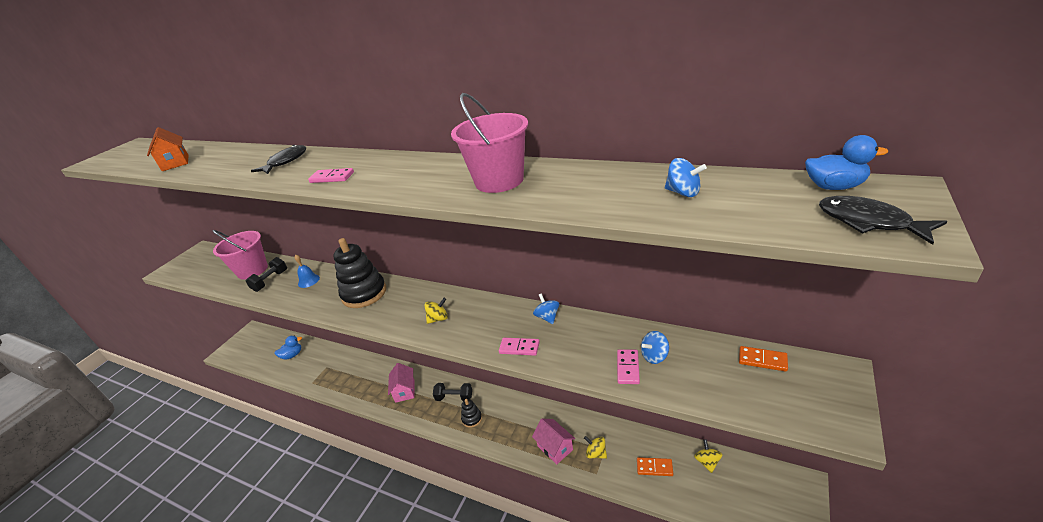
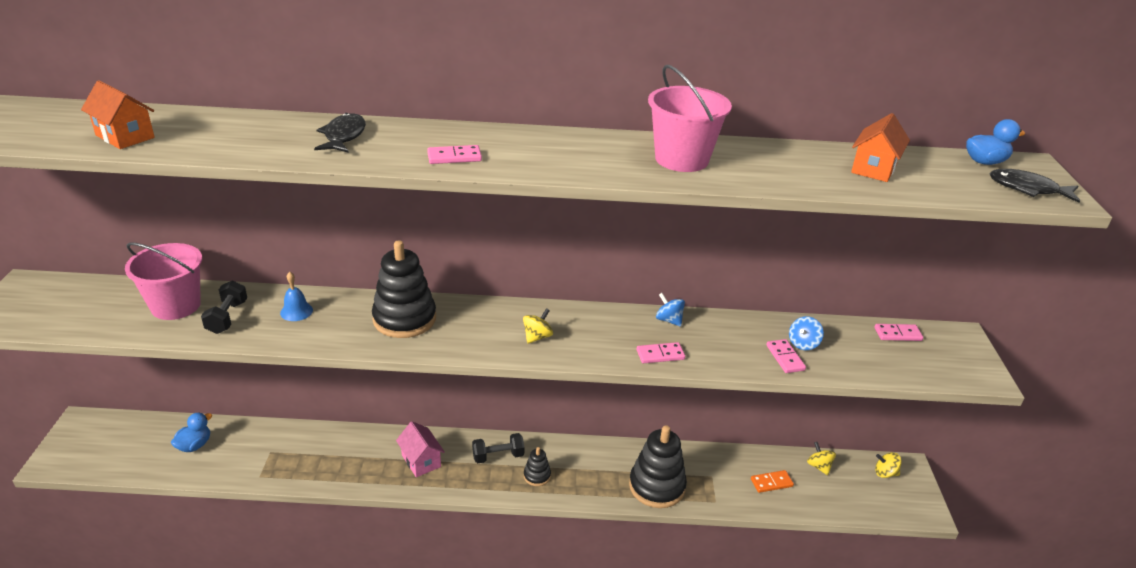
camera: 30 degrees left, 0 degrees up
pink house [532,419,575,464] -> black stacking toy [629,425,687,508]
yellow spinning top [584,436,607,459] -> yellow spinning top moved to [875,452,901,478]
blue spinning top [665,158,707,197] -> orange house [851,113,910,182]
orange domino [739,346,788,372] -> pink domino [874,324,923,341]

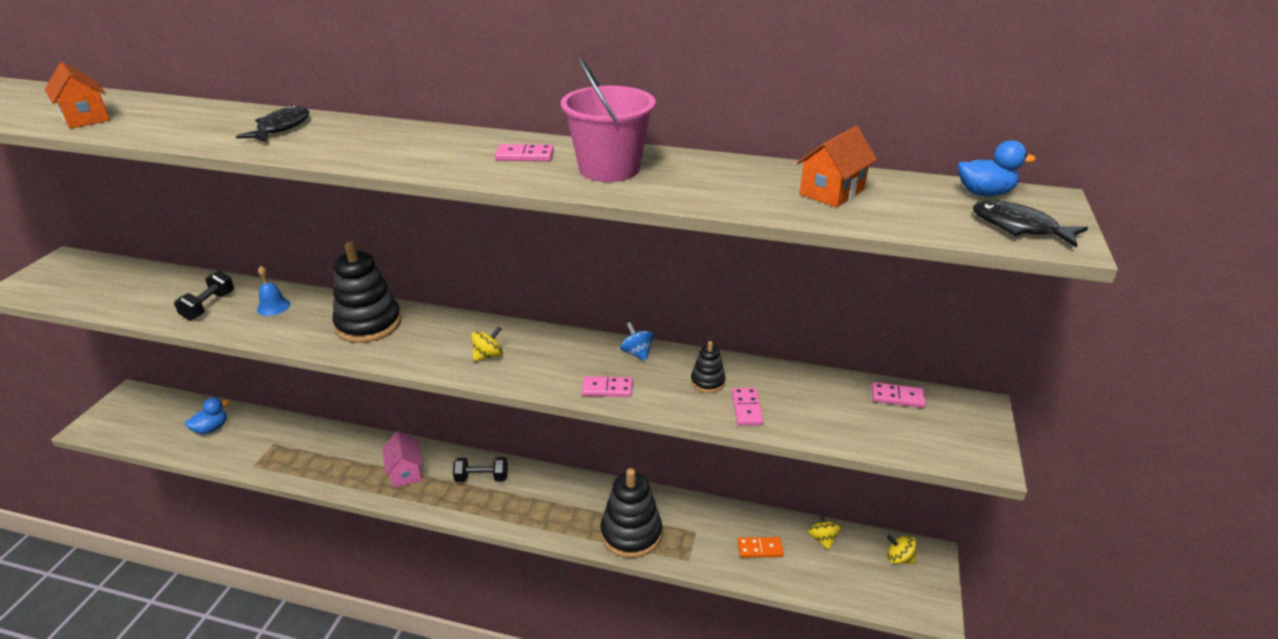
camera: 15 degrees right, 0 degrees up
pink bucket [125,243,202,320] -> none
pink domino [427,145,482,164] -> pink domino moved to [495,144,554,161]
black stacking toy [524,447,551,486] -> black stacking toy moved to [691,341,726,393]
blue spinning top [789,316,824,350] -> none

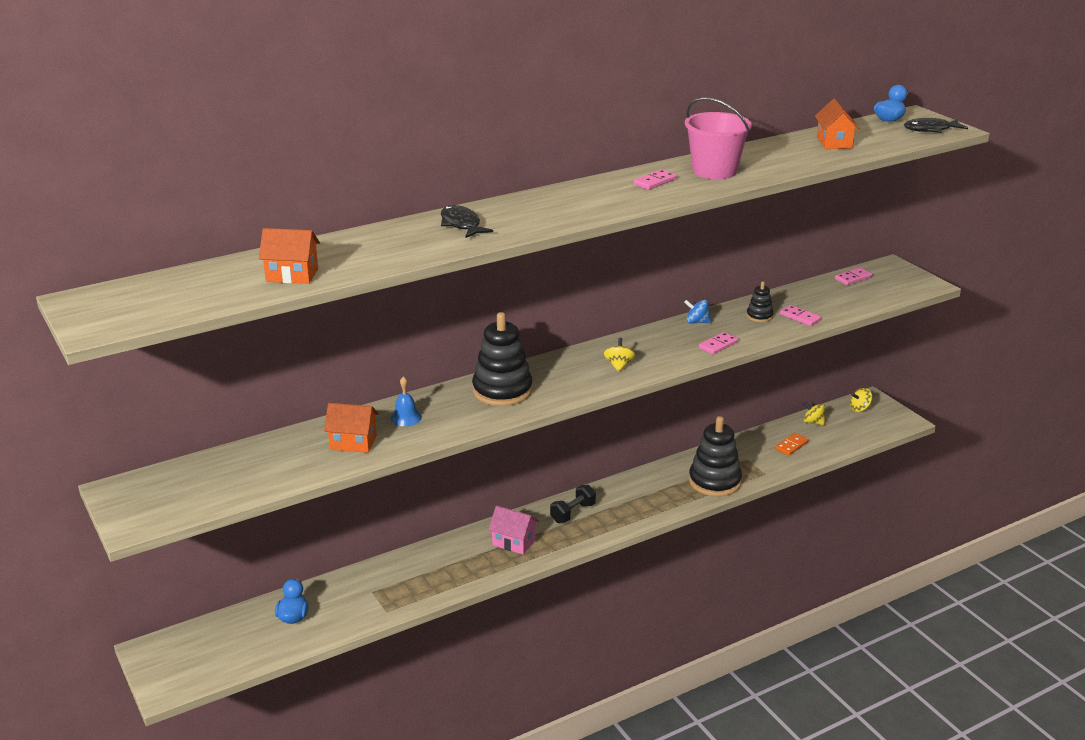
camera: 45 degrees left, 5 degrees down
black dumbbell [174,271,234,320] -> orange house [324,403,379,453]

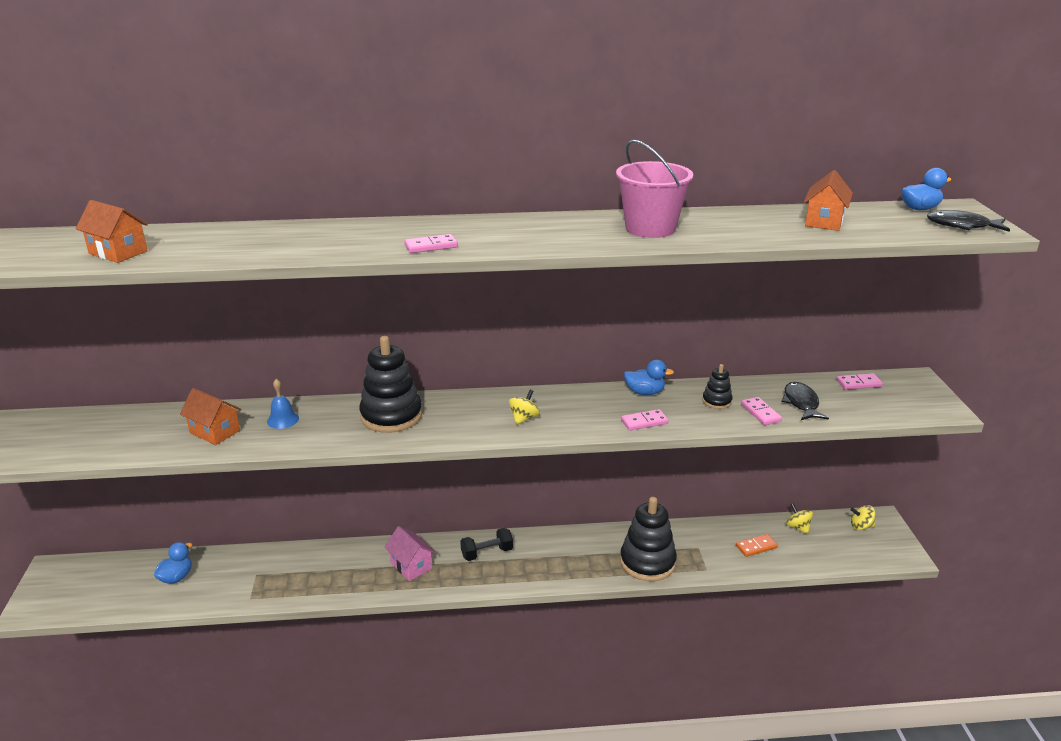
camera: 25 degrees right, 0 degrees up
black fish [441,205,493,238] -> black fish moved to [782,382,829,420]
pink domino [634,169,676,190] -> pink domino moved to [404,234,458,253]
blue spinning top [684,300,711,324] -> blue duck [624,360,674,395]

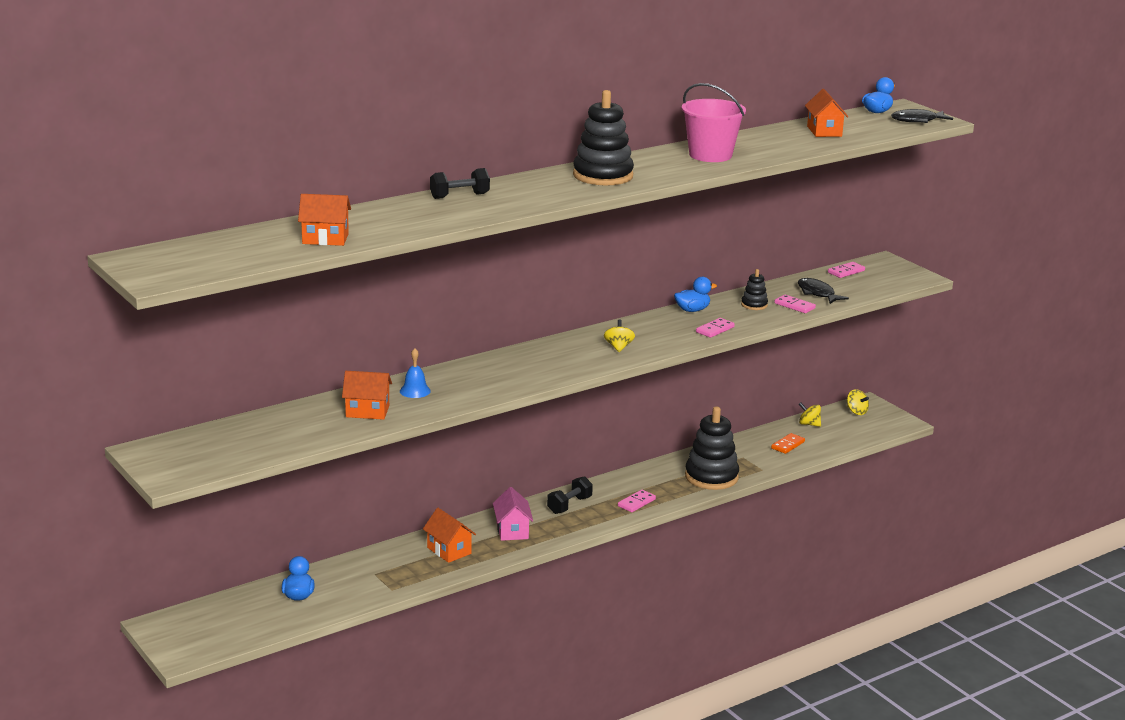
camera: 30 degrees left, 5 degrees down
black stacking toy [359,336,422,433] -> black stacking toy moved to [573,90,634,186]
pink house [385,526,435,581] -> pink house turned 60 degrees clockwise [493,487,533,541]
pink domino [404,234,458,253] -> pink domino moved to [618,490,656,512]
yellow spinning top [850,505,875,530] -> yellow spinning top turned 105 degrees counterclockwise [847,389,869,415]
none -> orange house [423,508,476,563]
none -> black dumbbell [430,168,490,199]

